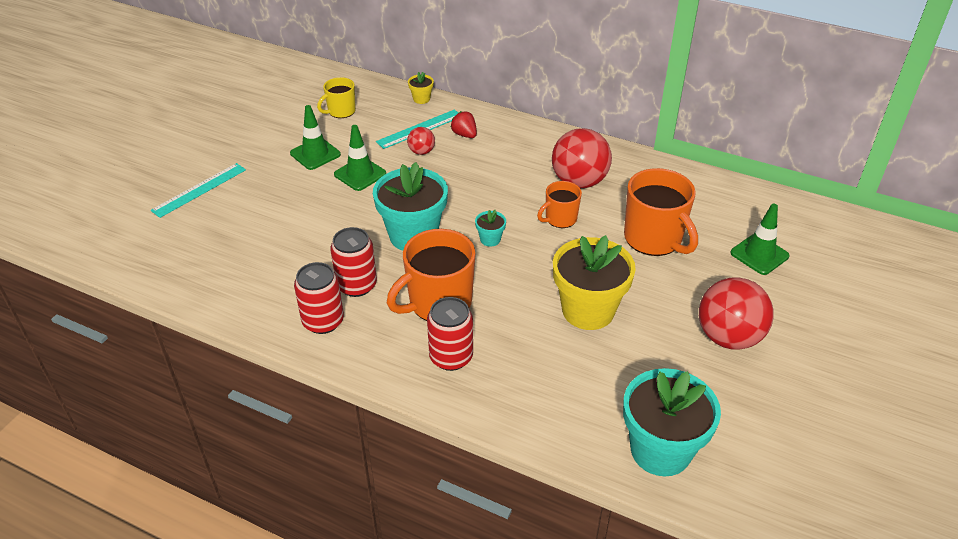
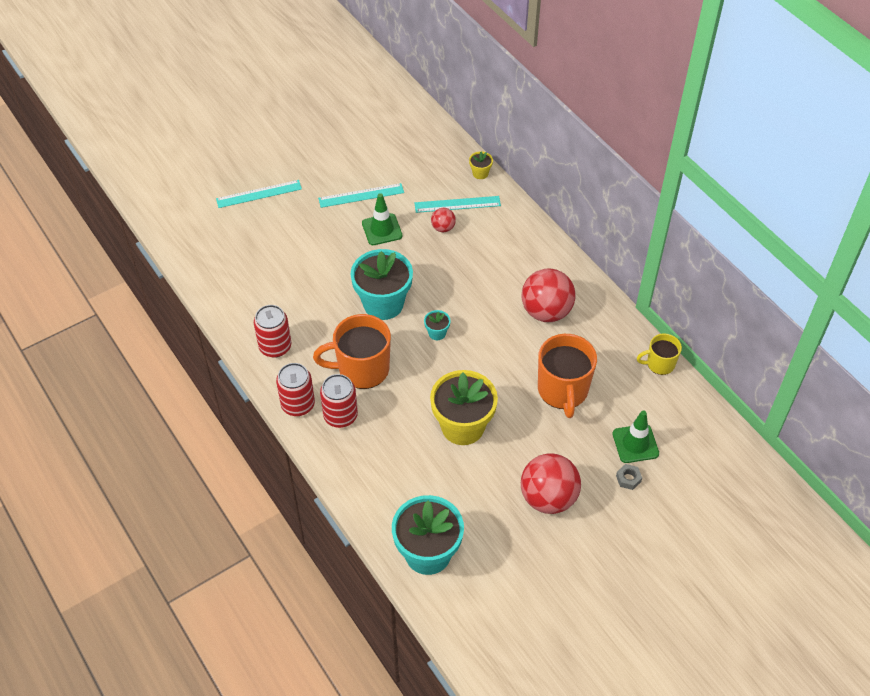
camera: 30 degrees right, 10 degrees up
green traffic cone [290,105,341,170] -> turquoise ruler [318,183,404,208]
yellow mug [317,77,356,118] -> yellow mug moved to [637,333,682,375]
red can [330,227,377,297] -> red can moved to [276,363,315,416]
red strawberry [451,111,477,138] -> none
orange mug [537,181,582,228] -> none
none -> grey nut [616,464,642,490]

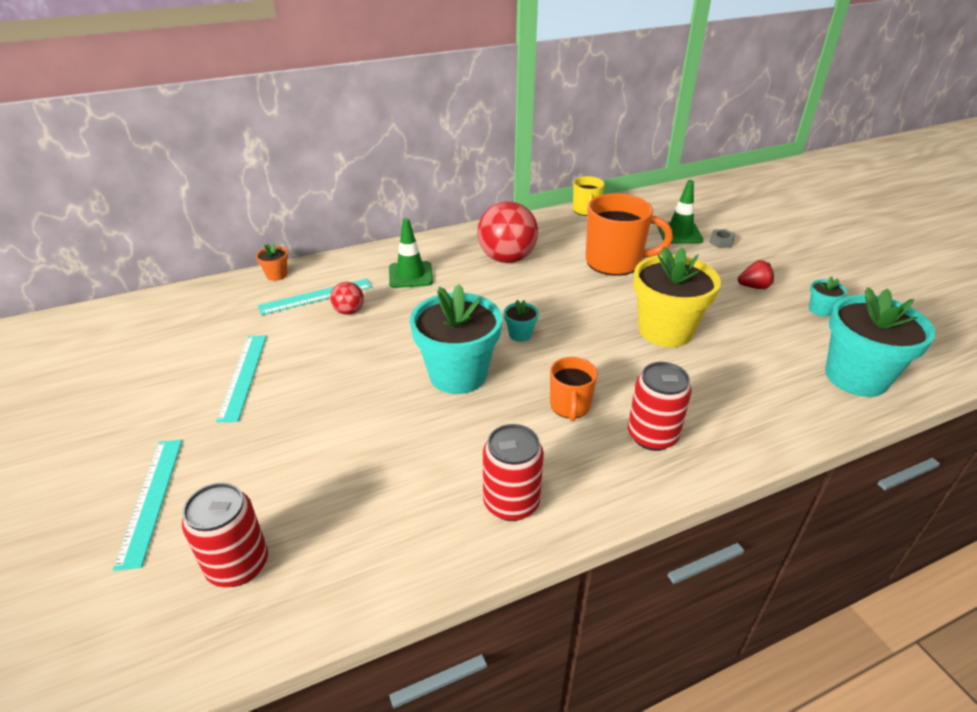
camera: 80 degrees left, 15 degrees down
red can [276,363,315,416] -> red can moved to [182,483,268,587]
orange mug [313,314,391,389] -> orange mug [550,357,598,421], size x0.56
green traffic cone [362,193,403,245] -> green traffic cone moved to [389,218,433,288]
turquoise ruler [415,196,501,213] -> turquoise ruler turned 60 degrees clockwise [258,279,372,315]
yellow flower pot [469,151,493,179] -> orange flower pot [256,243,288,281]
red ball [521,453,581,514] -> red strawberry [738,260,774,289]
none -> turquoise flower pot [809,276,847,317]

